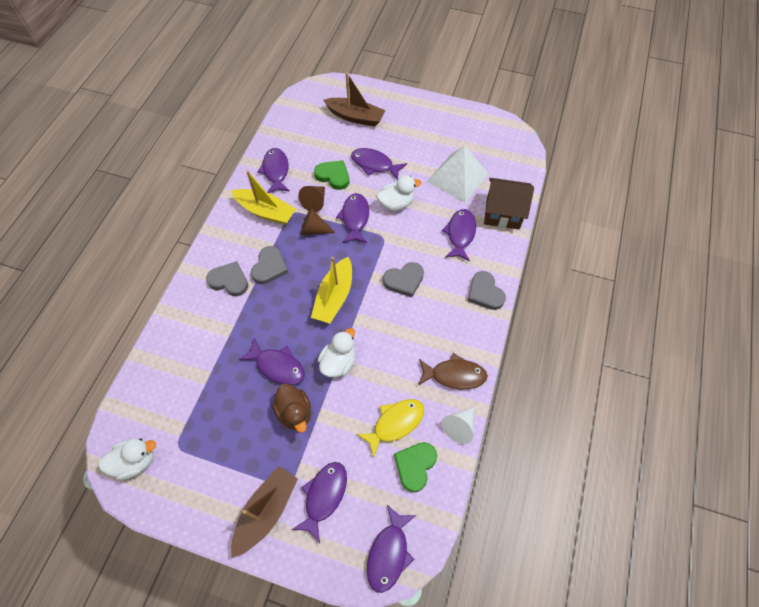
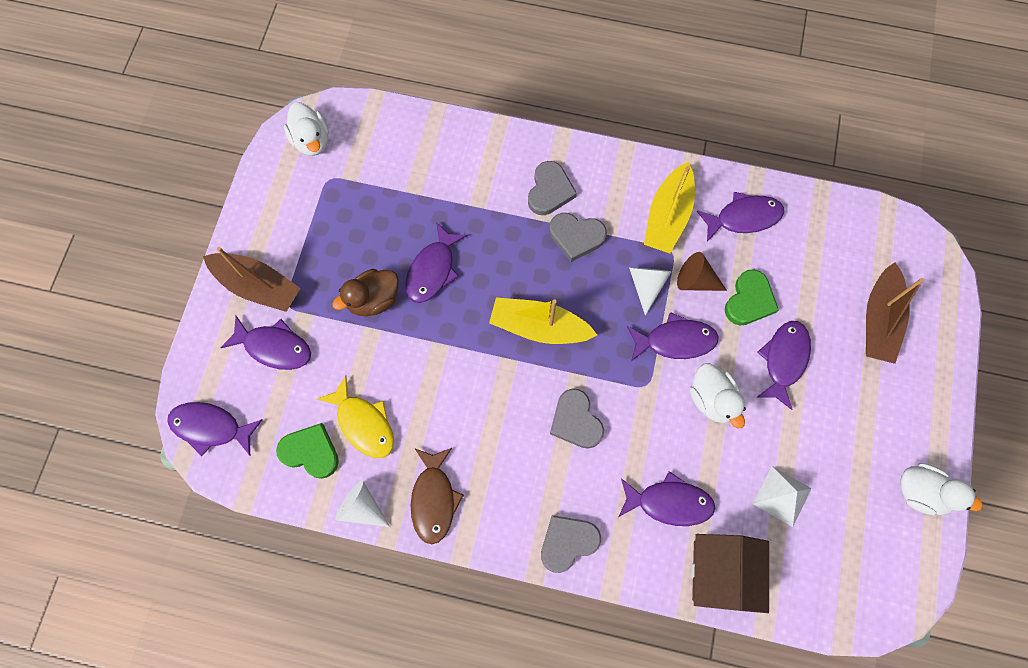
camera: 85 degrees right, 10 degrees up
brown cone [301,208,335,235] -> white cone [629,267,672,316]
white duck [318,328,355,378] -> white duck moved to [900,463,983,515]
white pyramid [427,146,489,203] -> white pyramid [753,466,812,527], size x0.59

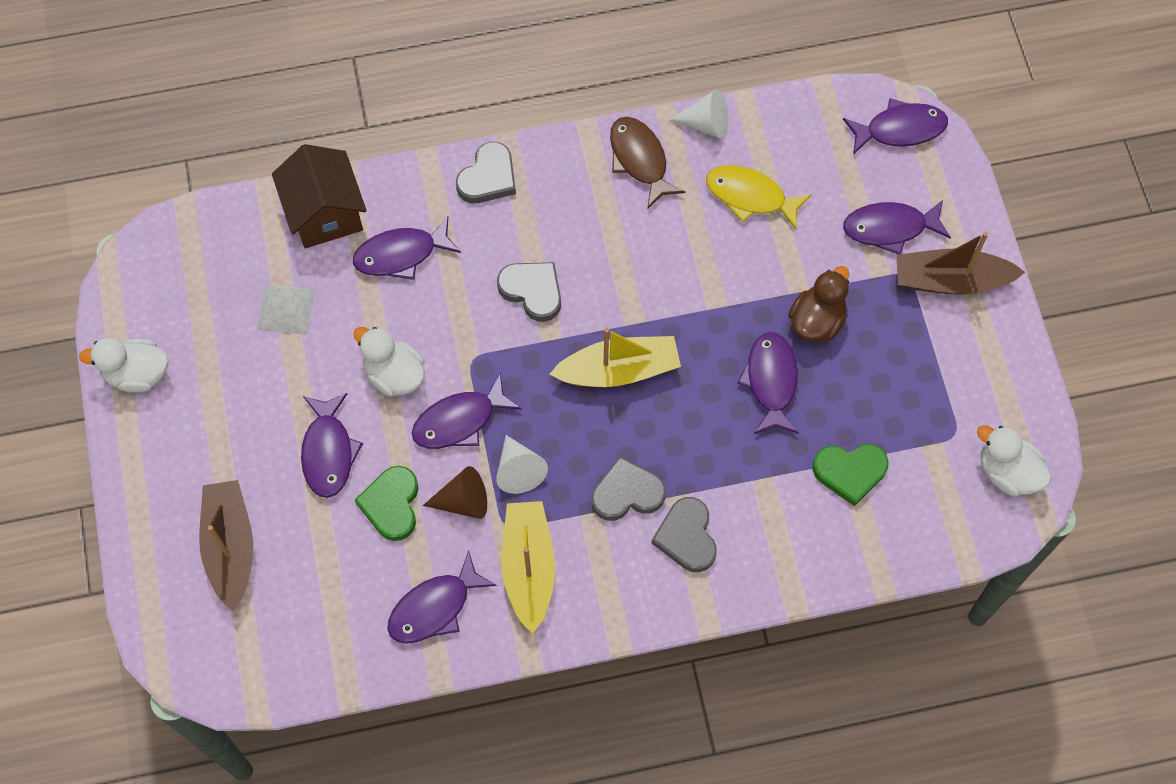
camera: 155 degrees right, 5 degrees down
green heart [276,423,339,479] -> green heart moved to [813,444,889,506]

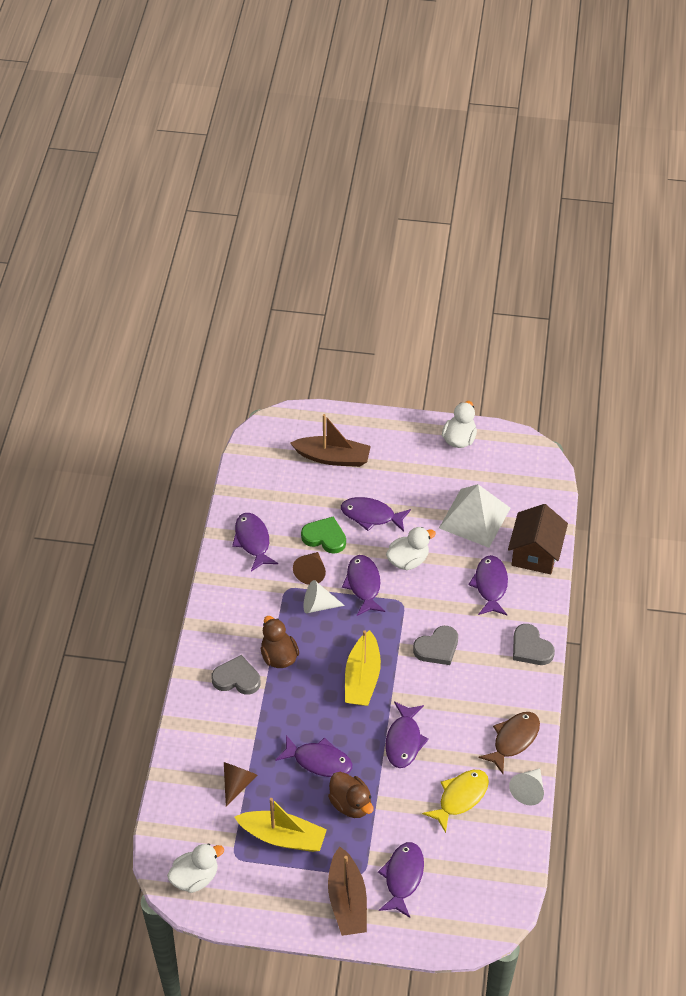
camera: 110 degrees right, 15 degrees down
white pyramid [257,285,315,335] -> white pyramid [439,484,510,548], size x1.70
brown house [272,144,367,248] -> brown house turned 75 degrees counterclockwise [508,504,568,574]
yellow boat [502,501,555,634] -> yellow boat moved to [234,798,327,852]
grey heart [592,457,666,521] -> brown duck [261,616,299,668]
brown fish [610,117,685,209] -> brown fish turned 45 degrees counterclockwise [478,712,540,774]
green heart [813,444,889,506] -> brown cone [224,762,257,807]
purple fish [843,98,948,155] -> purple fish moved to [385,701,429,768]
brown boat [896,232,1025,294] -> brown boat turned 150 degrees clockwise [328,846,367,936]

